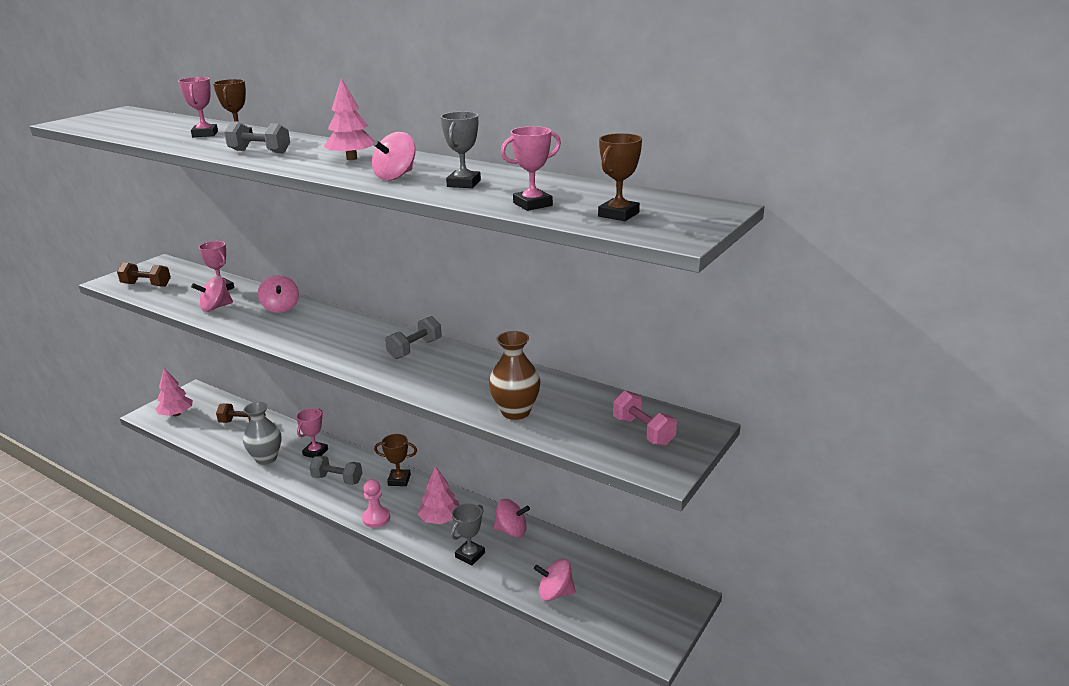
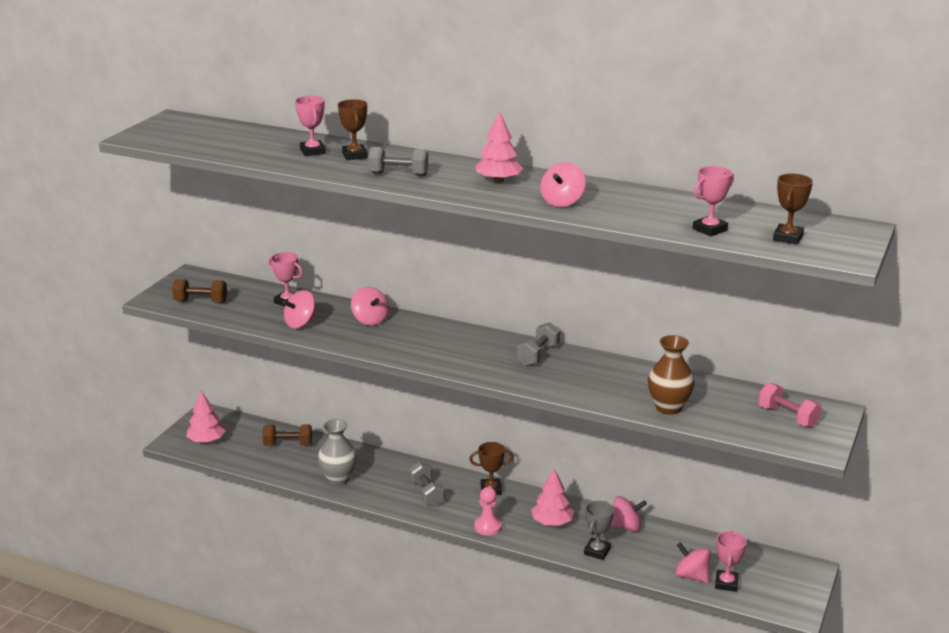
camera: 10 degrees left, 0 degrees up
pink trophy [296,408,328,458] -> pink trophy moved to [715,531,747,592]
grey dumbbell [309,456,362,485] -> grey dumbbell turned 60 degrees clockwise [409,462,445,507]
grey trophy [441,112,481,188] -> none
pink spinning top [534,559,576,601] -> pink spinning top turned 45 degrees clockwise [675,542,711,583]

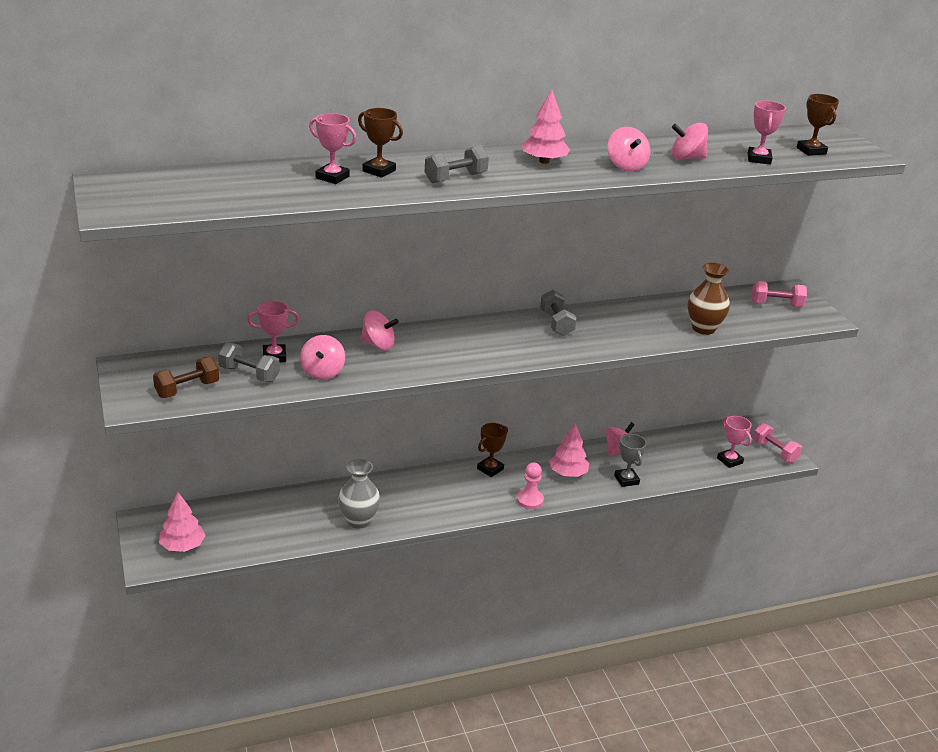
camera: 45 degrees left, 5 degrees up
brown dumbbell [262,425,312,446] -> none
grey dumbbell [409,462,445,507] -> grey dumbbell moved to [218,342,280,382]
pink spinning top [675,542,711,583] -> pink spinning top moved to [672,123,708,160]
none -> pink dumbbell [753,423,802,463]

